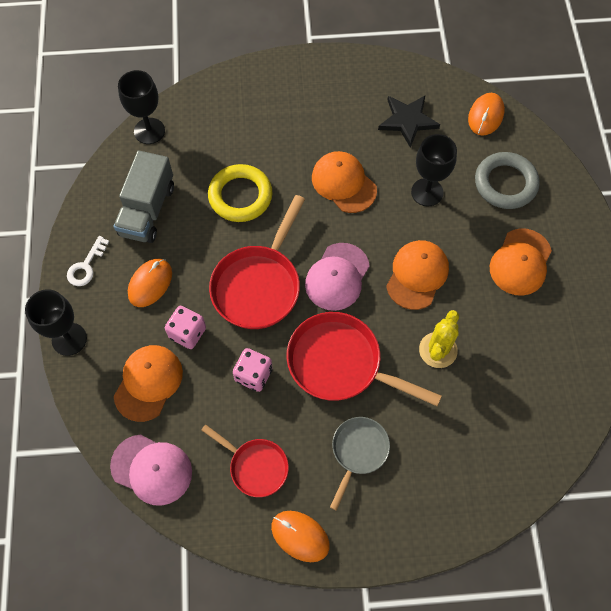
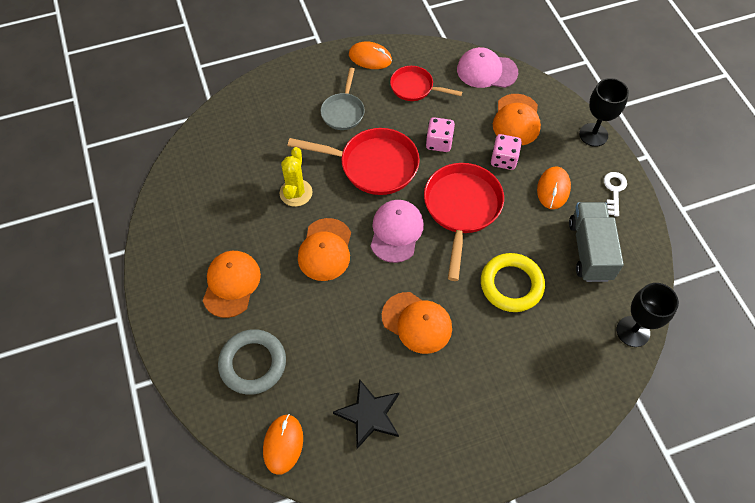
camera: 165 degrees right, 5 degrees down
black goblet [411,134,457,206] -> none

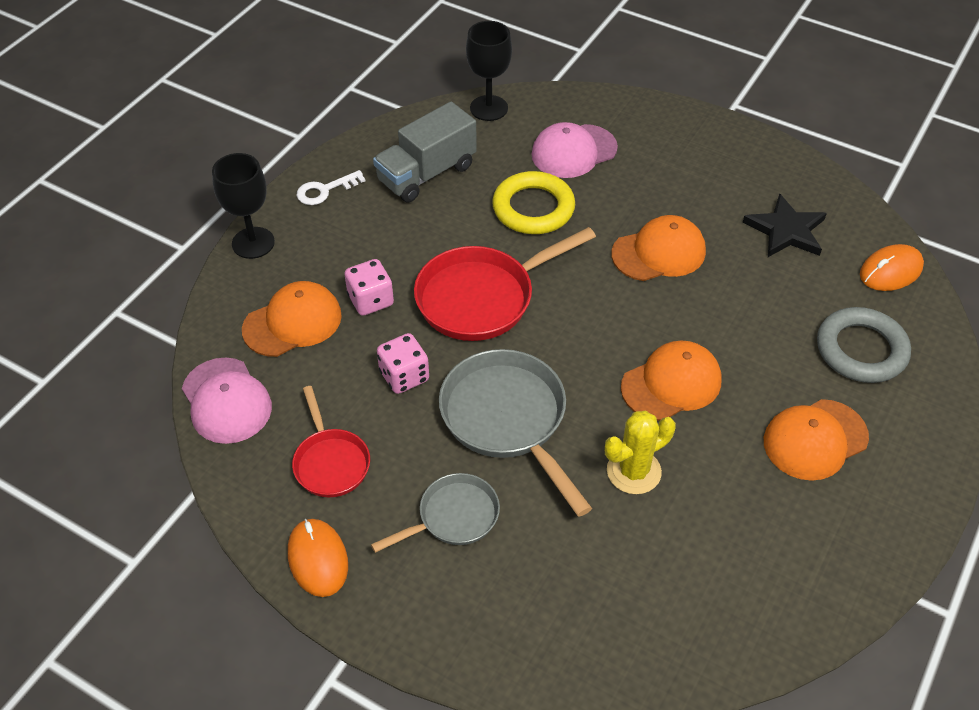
camera: 130 degrees left, 10 degrees down
red pan [288,128,420,195] -> grey pan [439,349,592,517]
pink cap [370,200,424,263] -> pink cap moved to [531,122,618,178]
orange cap [382,292,452,354] -> orange cap turned 75 degrees clockwise [611,215,706,281]
orange mouse [537,167,571,209] -> none

